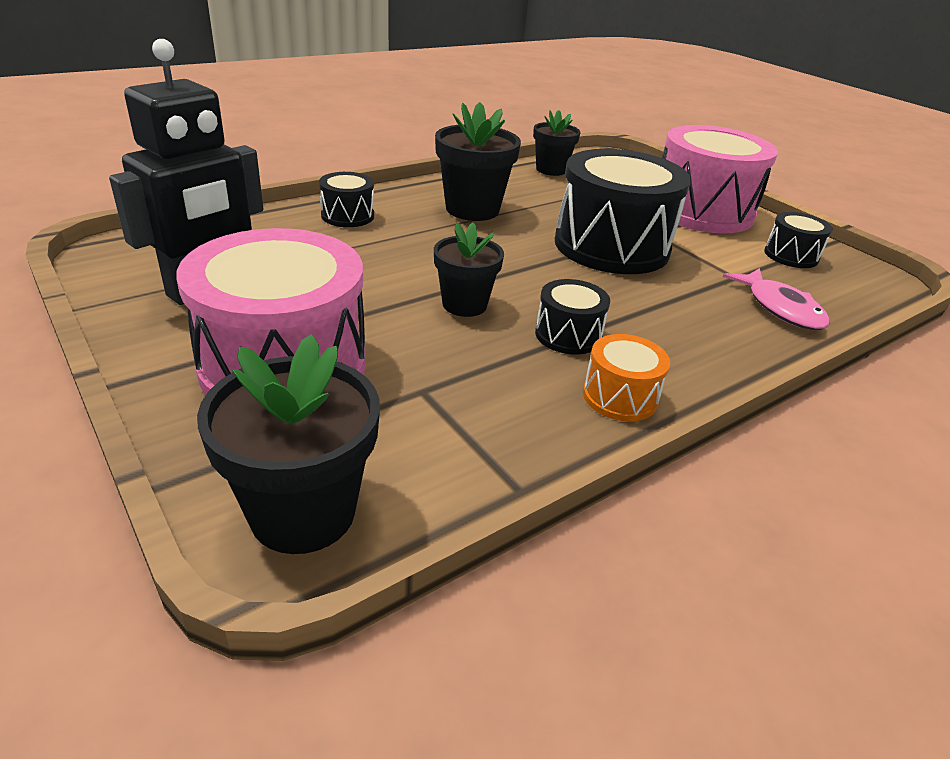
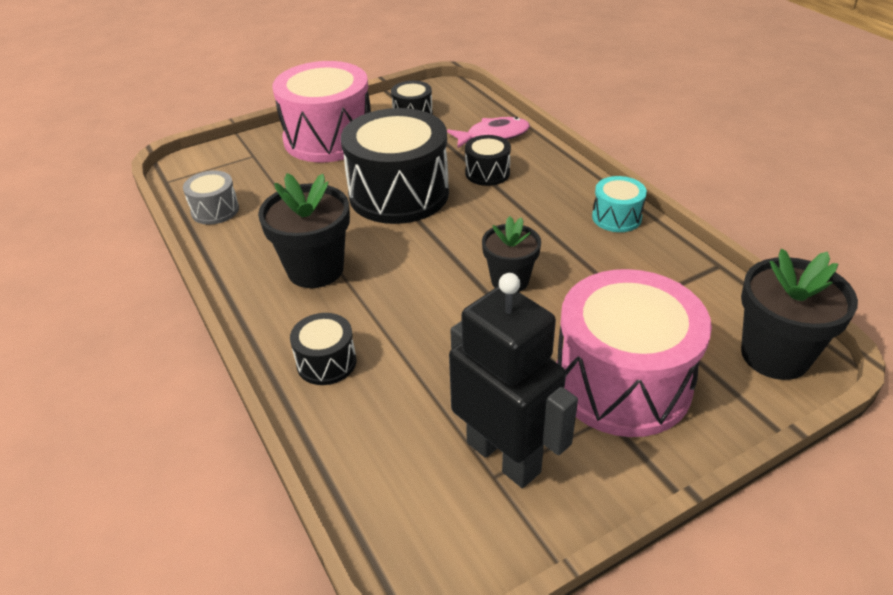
camera: 80 degrees left, 5 degrees up
black flower pot [533,110,580,176] -> grey drum [183,171,239,225]
black drum [535,279,610,355] -> black drum moved to [465,135,511,186]
orange drum [583,334,670,422] -> turquoise drum [592,176,647,232]

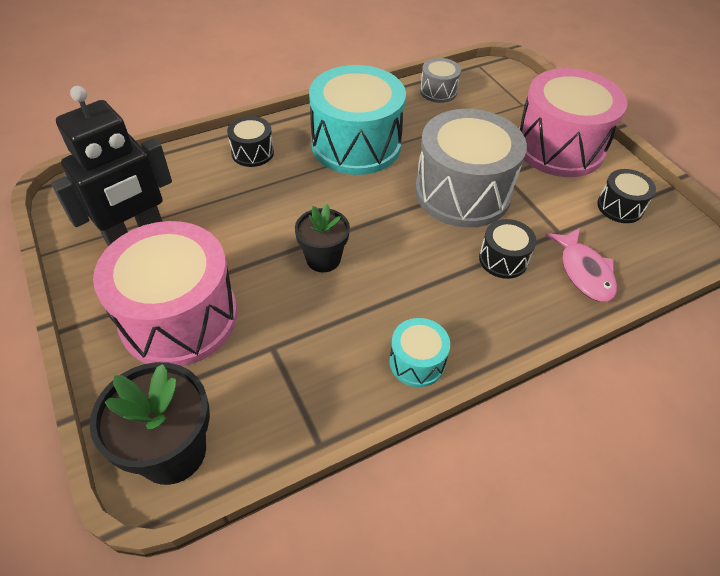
camera: 90 degrees right, 10 degrees up
black flower pot [258,173,350,288] -> turquoise drum [309,65,406,175]
black drum [341,108,449,224] -> grey drum [415,109,527,227]

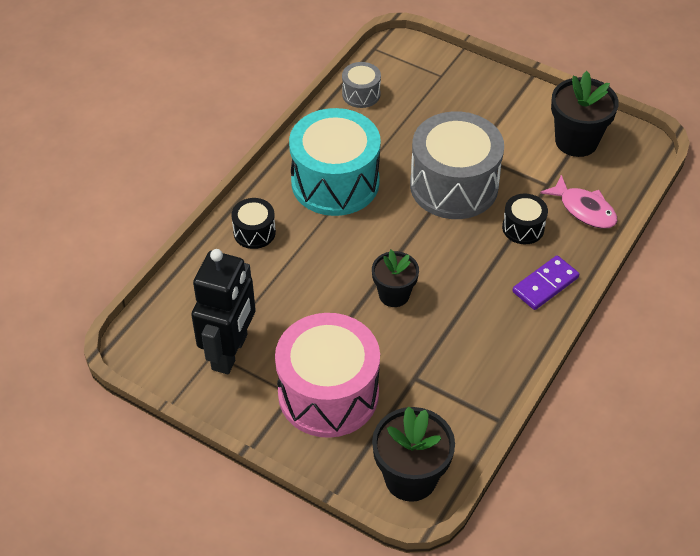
camera: 30 degrees left, 0 degrees up
turquoise drum [389,318,450,387] -> none
pink drum [519,68,627,177] -> none
black drum [597,169,656,223] -> black flower pot [551,71,619,157]
none -> purple domino [512,255,579,310]

